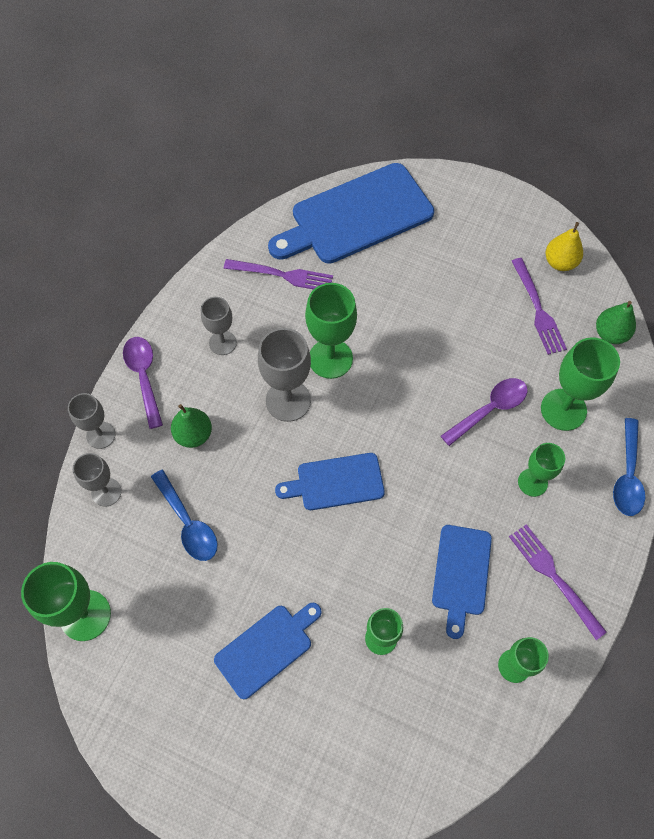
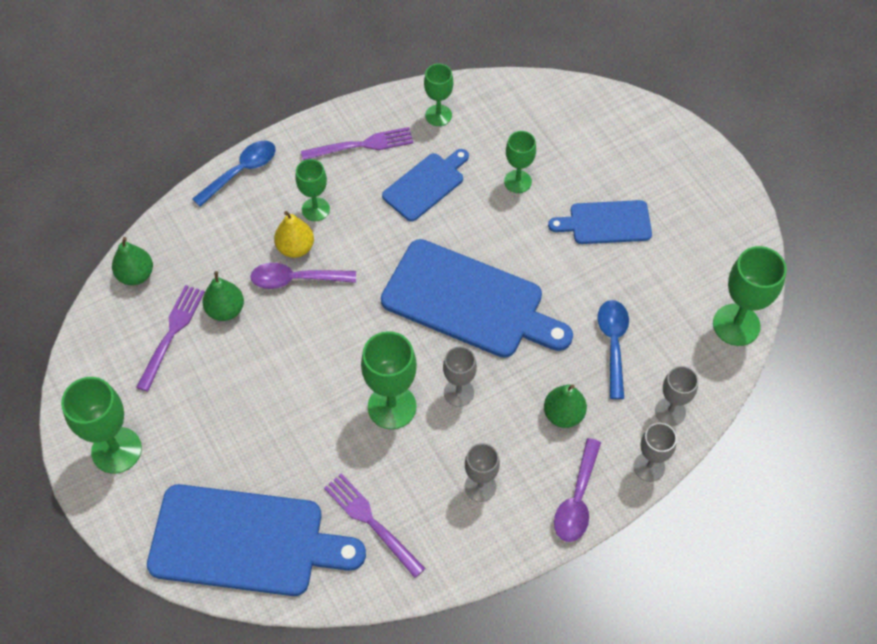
camera: 145 degrees left, 5 degrees down
grey goblet [258,328,311,422] -> grey goblet [443,346,477,407], size x0.63
blue cutting board [275,453,385,510] -> blue cutting board [381,239,573,358], size x1.82
purple fork [509,524,607,640] -> purple fork turned 105 degrees counterclockwise [301,127,414,160]
green goblet [541,337,620,431] -> green goblet moved to [61,377,142,474]
yellow pear [545,222,583,271] -> yellow pear moved to [274,211,314,258]
none -> green pear [202,271,244,321]

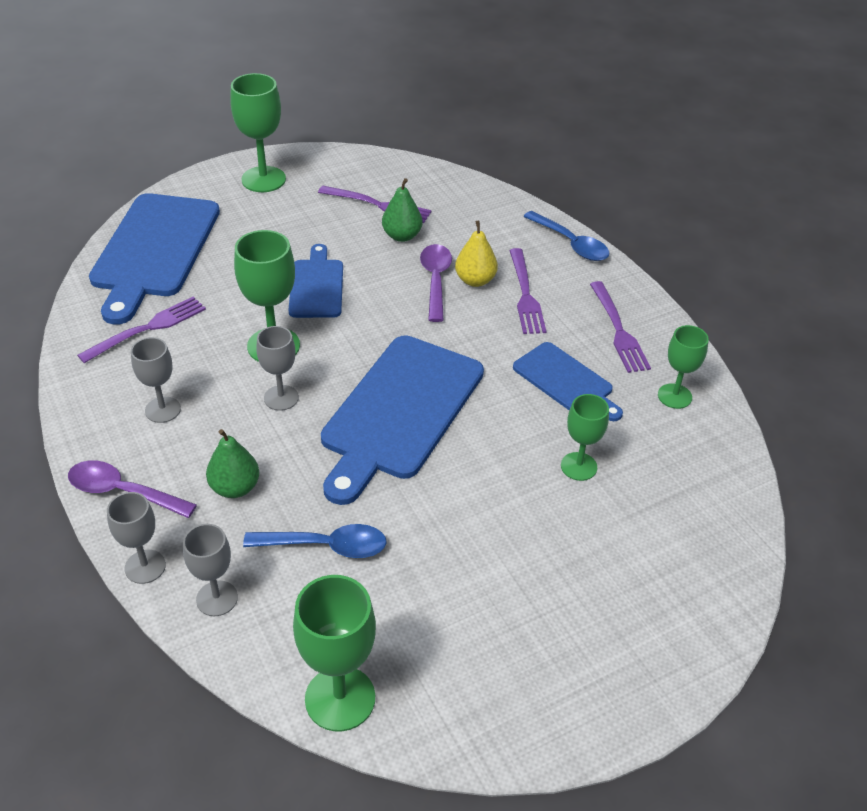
camera: 90 degrees right, 15 degrees down
green pear [112,237,153,285] -> none
green goblet [296,159,330,221] -> purple fork [509,248,546,334]
blue cutting board [548,200,652,244] -> blue cutting board moved to [288,244,343,318]

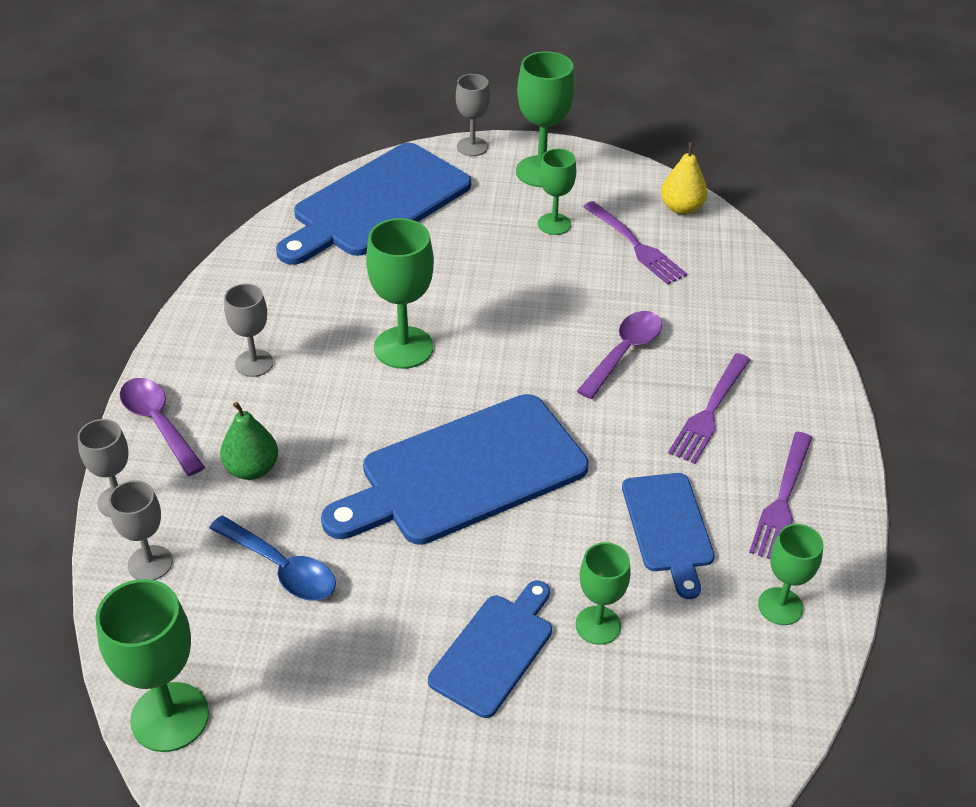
camera: 35 degrees right, 0 degrees up
purple fork [77,297,206,363] -> none
grey goblet [256,326,299,411] -> grey goblet moved to [456,74,490,156]
blue cutting board [288,244,343,318] -> blue cutting board moved to [428,581,552,718]
green pear [382,178,423,242] -> none
yellow pear [455,221,498,287] -> yellow pear moved to [661,142,707,215]
blue spoon [523,211,609,261] -> none
none -> green goblet [538,149,576,235]

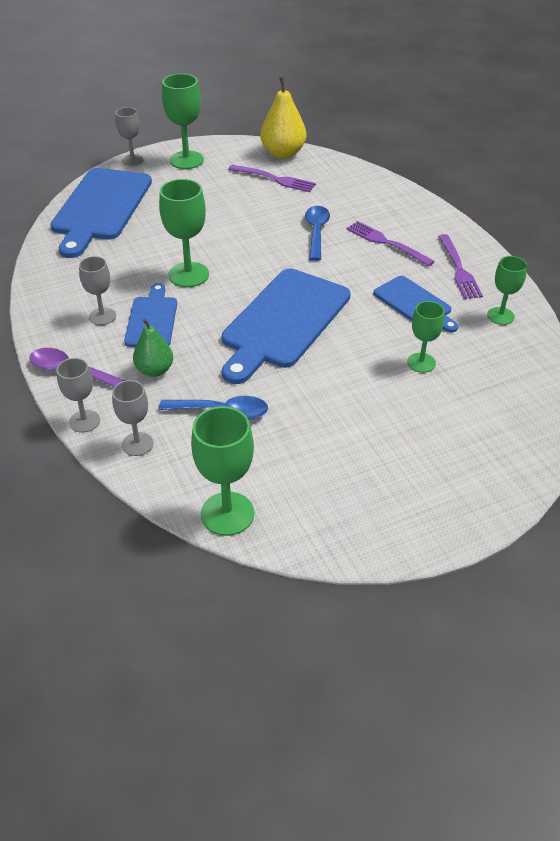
camera: 30 degrees left, 0 degrees up
blue cutting board [428,581,552,718] -> blue cutting board moved to [124,283,177,347]
green goblet [538,149,576,235] -> none
purple spoon [577,311,662,399] -> blue spoon [305,206,330,261]
yellow pear [661,142,707,215] -> yellow pear [260,77,306,158], size x1.56
purple fork [668,353,751,464] -> purple fork turned 135 degrees clockwise [347,221,435,267]

